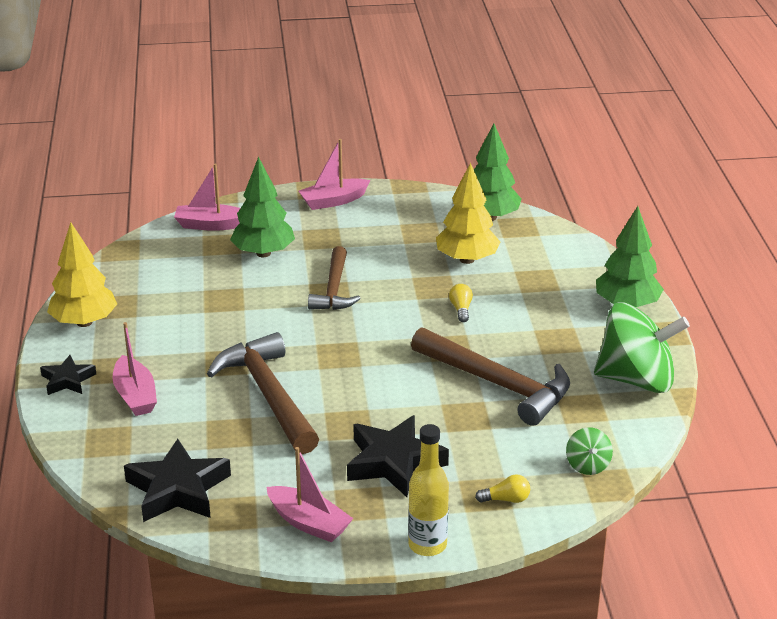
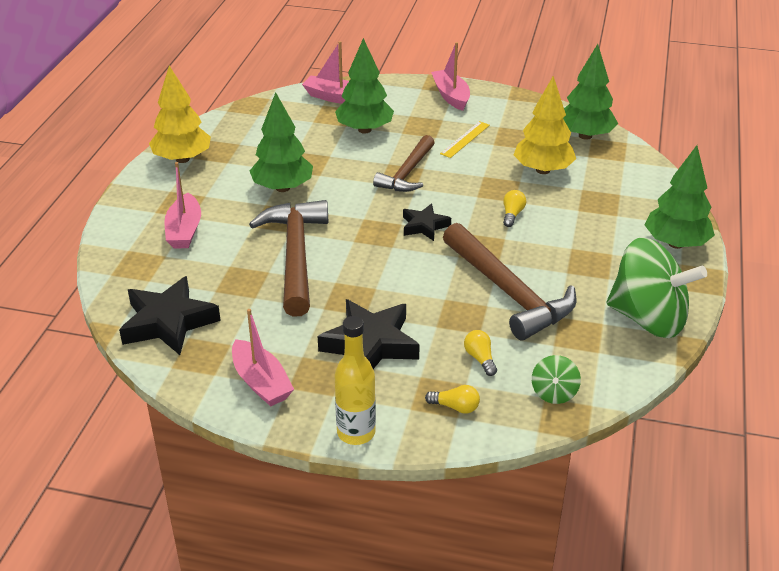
camera: 20 degrees right, 5 degrees up
black star [40,355,96,395] -> black star moved to [403,204,451,241]
pink boat [299,139,370,210] -> pink boat turned 75 degrees clockwise [431,42,470,111]
none -> green tree [250,92,313,192]
none -> yellow ruler [440,121,490,158]
none -> yellow light bulb [464,330,497,376]

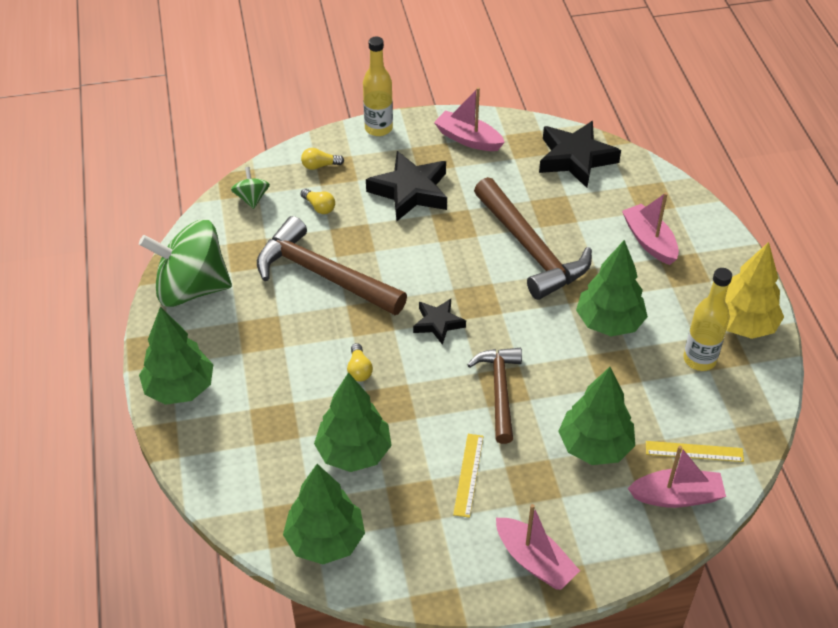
camera: 155 degrees right, 10 degrees up
yellow tree [513,76,576,174] -> green tree [314,372,392,472]
none -> yellow ruler [646,441,744,462]
none -> yellow bottle [684,268,732,371]

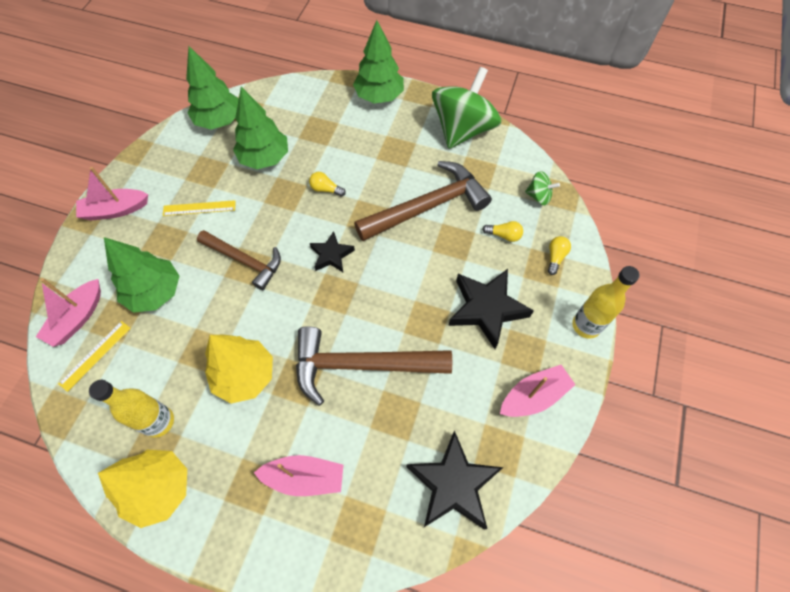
camera: 120 degrees right, 15 degrees up
yellow light bulb [301,189,335,214] -> yellow light bulb turned 150 degrees counterclockwise [482,221,523,242]
yellow ruler [453,434,484,518] -> yellow ruler turned 45 degrees counterclockwise [163,200,236,216]
green tree [576,240,648,336] -> yellow tree [205,335,273,404]

